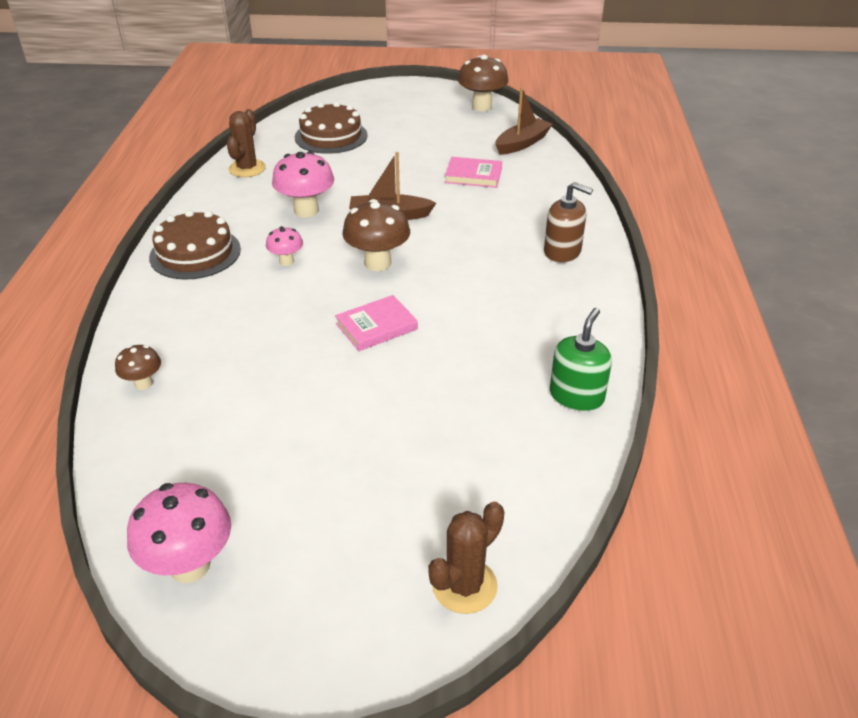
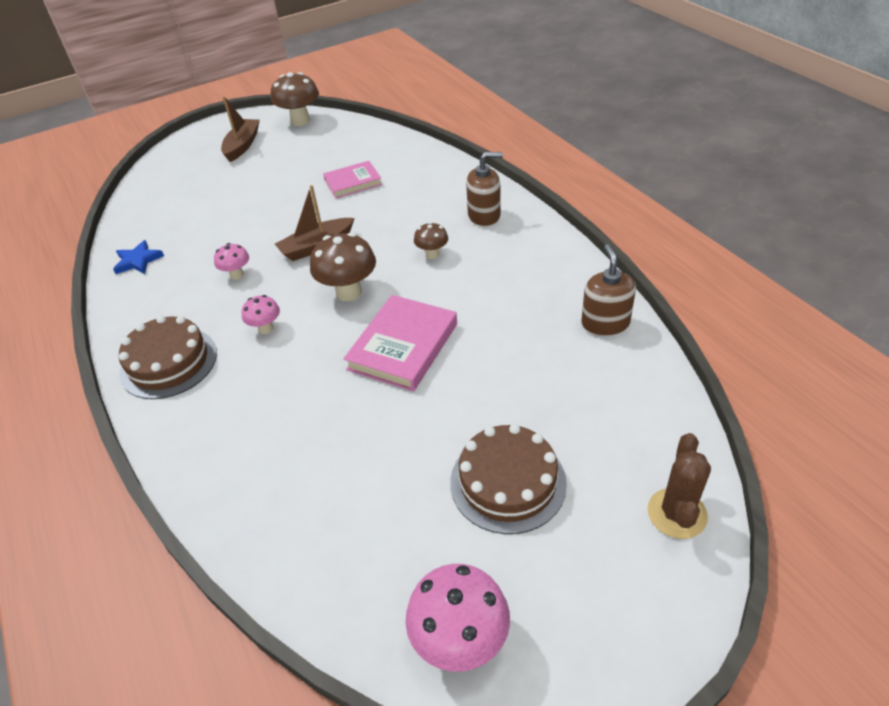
camera: 30 degrees left, 5 degrees up
brown mushroom [115,345,161,390] -> brown mushroom moved to [414,222,448,259]
brown cactus [227,109,266,177] -> blue star [113,240,164,274]
pink mushroom [272,151,334,217] -> pink mushroom [214,243,249,280], size x0.56
brown cake [295,102,368,154] -> brown cake moved to [450,424,567,534]
pink book [335,295,418,351] -> pink book [344,295,457,391], size x1.55
brown boat [495,87,553,155] -> brown boat moved to [221,96,260,162]
green soap dispenser [550,308,612,411] -> brown soap dispenser [581,244,636,336]

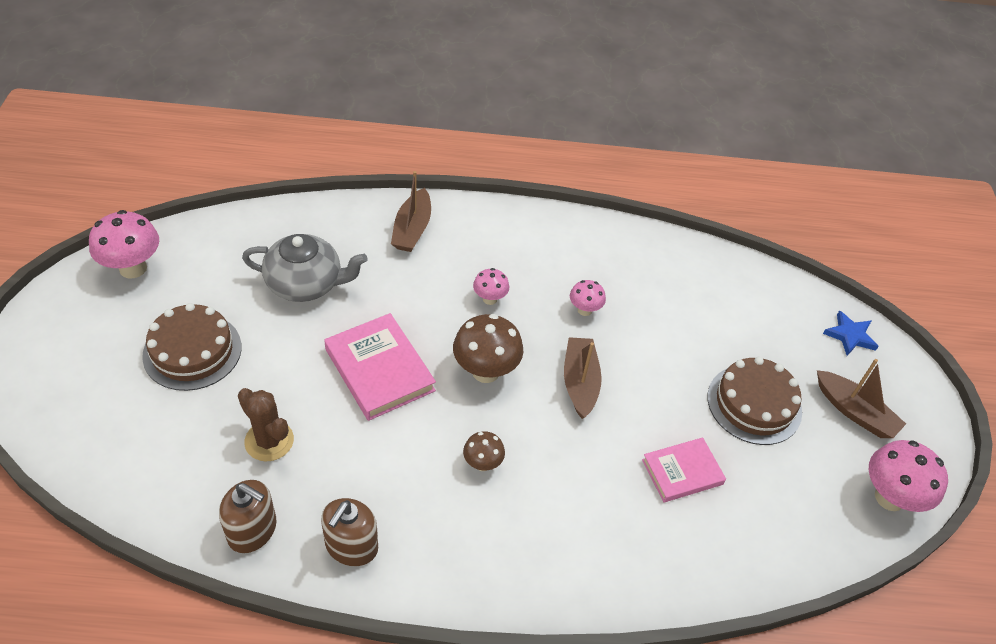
camera: 115 degrees right, 5 degrees up
blue star [113,240,164,274] -> blue star moved to [823,310,879,356]
brown cake [119,315,217,399] -> brown cake moved to [707,356,802,445]
brown mushroom [271,72,319,126] -> pink mushroom [869,440,948,512]
pink book [323,161,382,199] -> pink book turned 60 degrees clockwise [642,437,726,502]
brown soap dispenser [466,152,503,226] -> brown soap dispenser moved to [321,498,378,566]
brown cactus [647,433,711,539] -> brown cactus moved to [238,388,294,461]
none -> grey teapot [242,234,368,302]
none -> brown boat [391,171,431,252]

